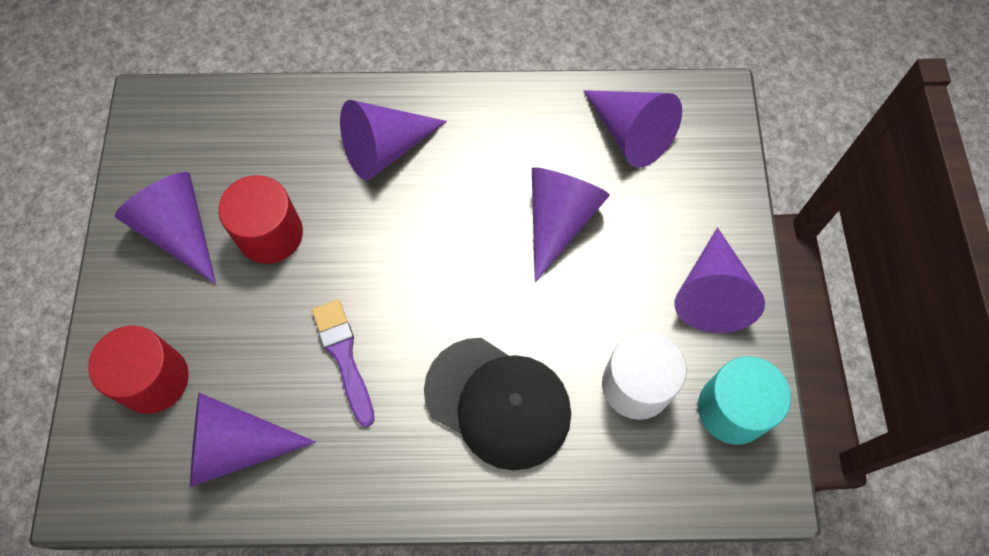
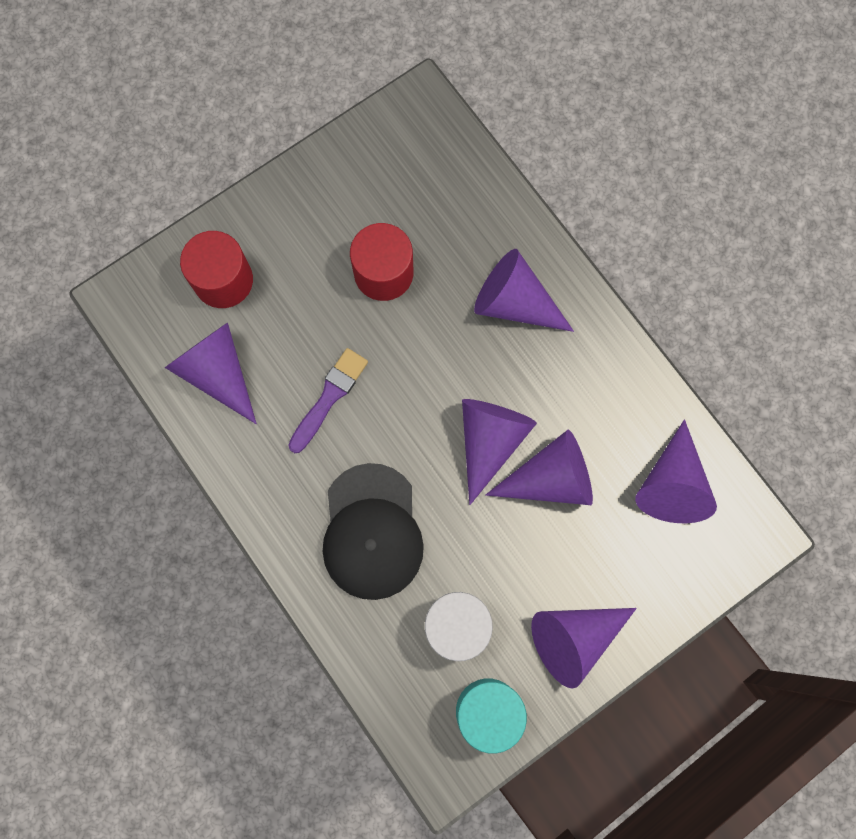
camera: 55 degrees right, 10 degrees up
purple cone [115,172,216,284] -> purple cone moved to [462,399,537,505]

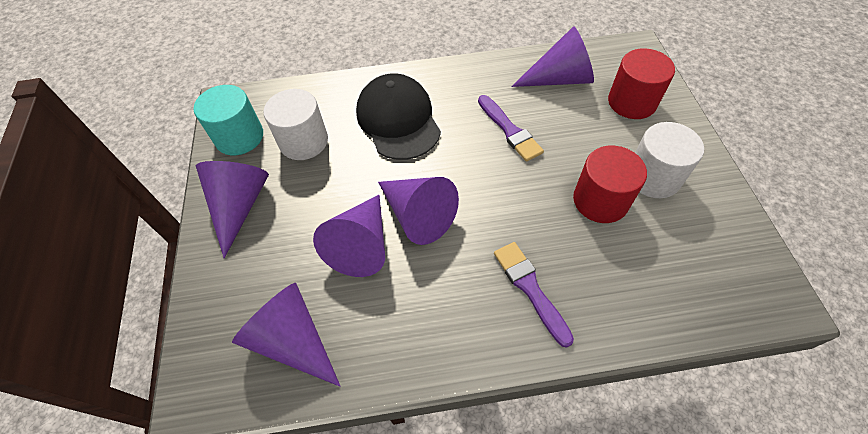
camera: 120 degrees right, 20 degrees down
black cap [323,463,424,600] -> black cap turned 45 degrees clockwise [356,73,441,160]
purple cone [474,249,574,332] -> purple brush [494,242,574,348]
none -> white cylinder [635,122,704,198]

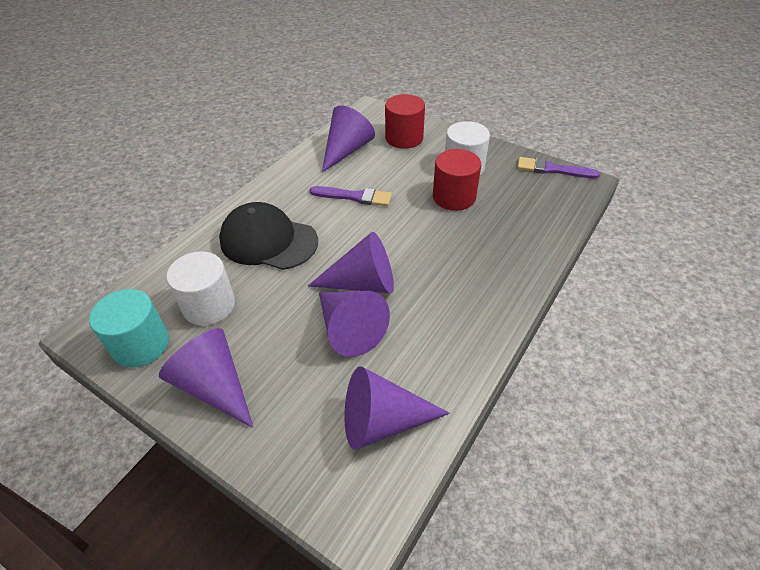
camera: 50 degrees left, 10 degrees down
purple brush [494,242,574,348] -> purple brush moved to [518,157,600,178]

